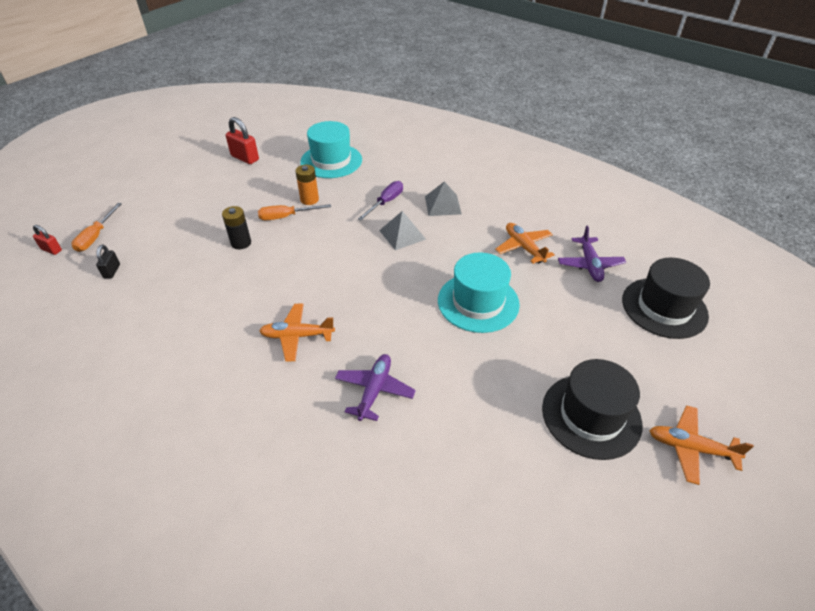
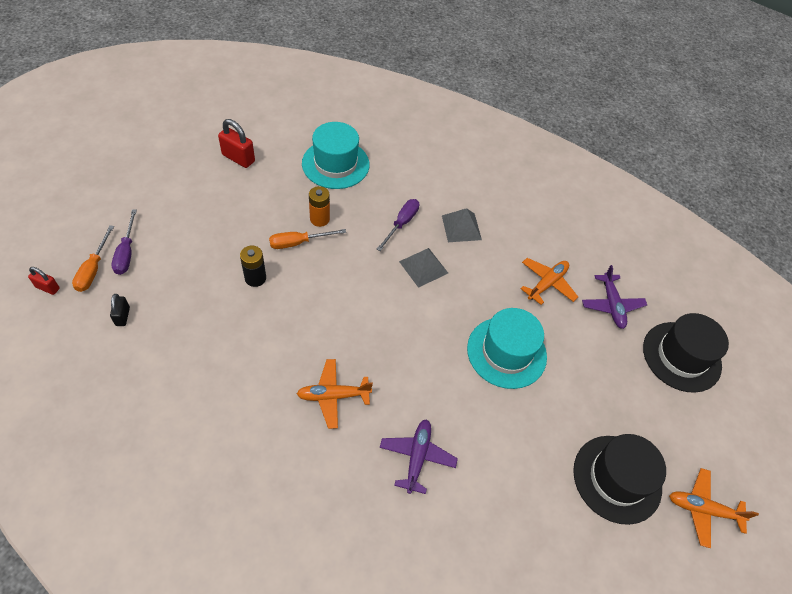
camera: 10 degrees left, 10 degrees up
orange plane [495,223,555,264] -> orange plane turned 75 degrees clockwise [521,258,578,305]
none -> purple screwdriver [111,209,137,275]

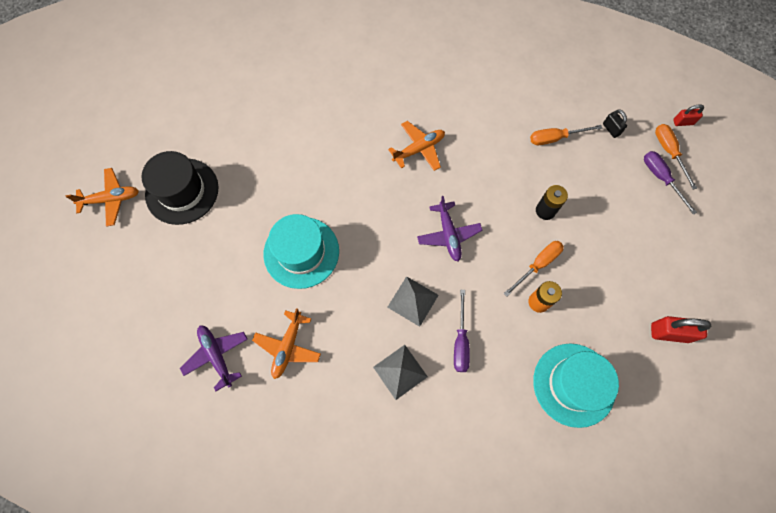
camera: 160 degrees right, 15 degrees up
purple plane [380,419,458,494] -> purple plane moved to [417,196,482,261]
black hat [643,313,729,393] -> none
none -> orange screwdriver [530,125,602,145]

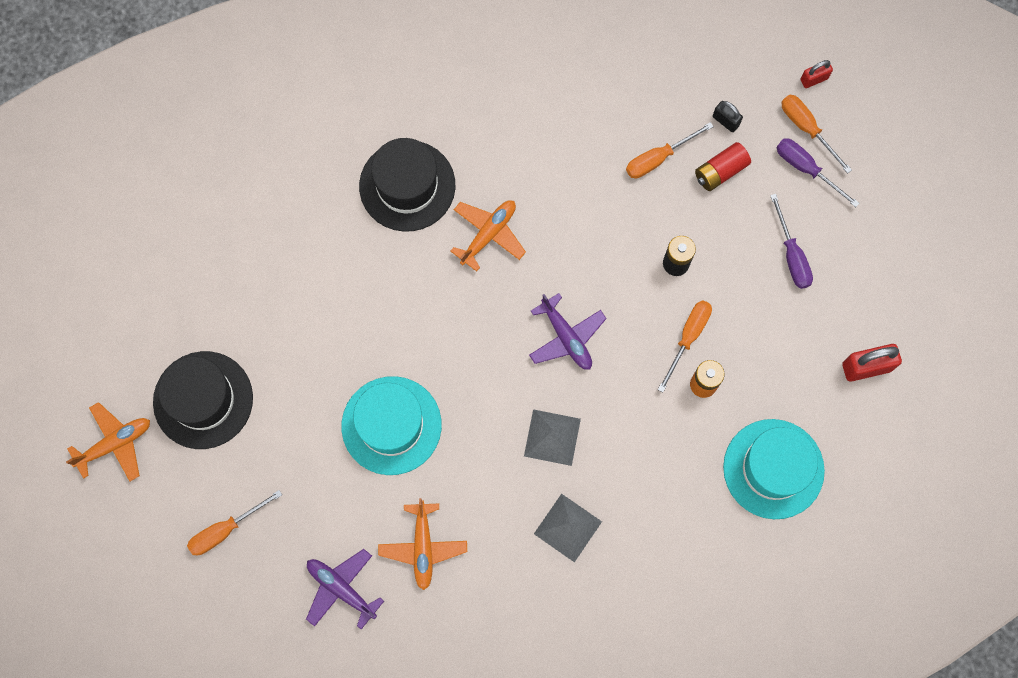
camera: 20 degrees left, 5 degrees up
purple screwdriver [454,290,470,372] -> purple screwdriver moved to [770,194,813,289]
none -> orange screwdriver [187,490,282,555]
none -> black hat [359,138,455,232]
none -> red battery [695,142,751,191]

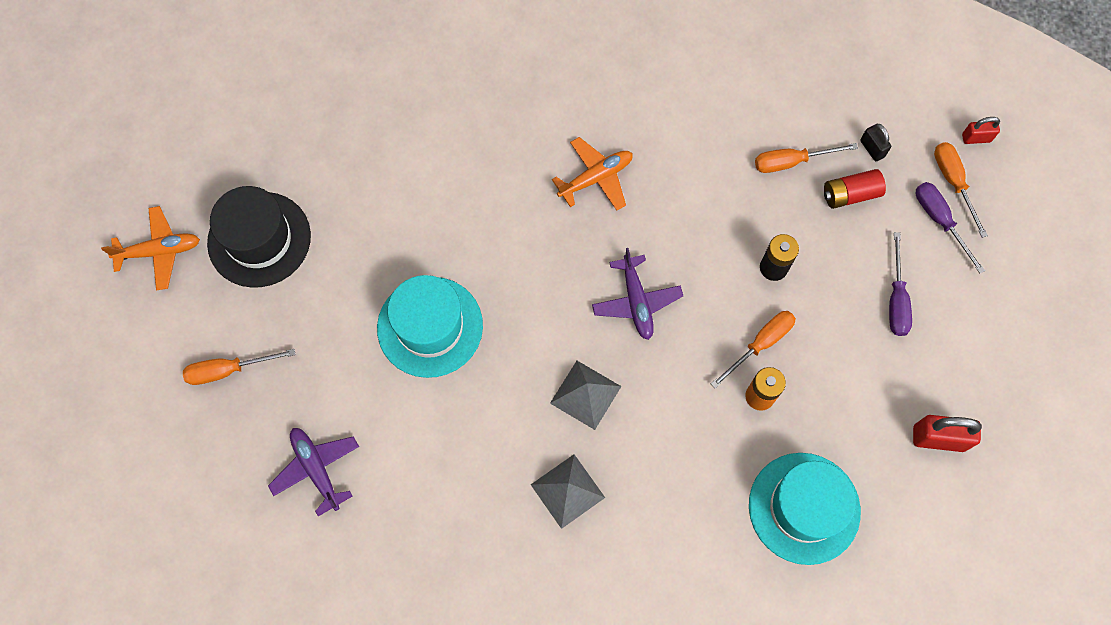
camera: 20 degrees right, 5 degrees down
black hat [359,138,455,232] -> none
orange plane [378,498,467,590] -> none

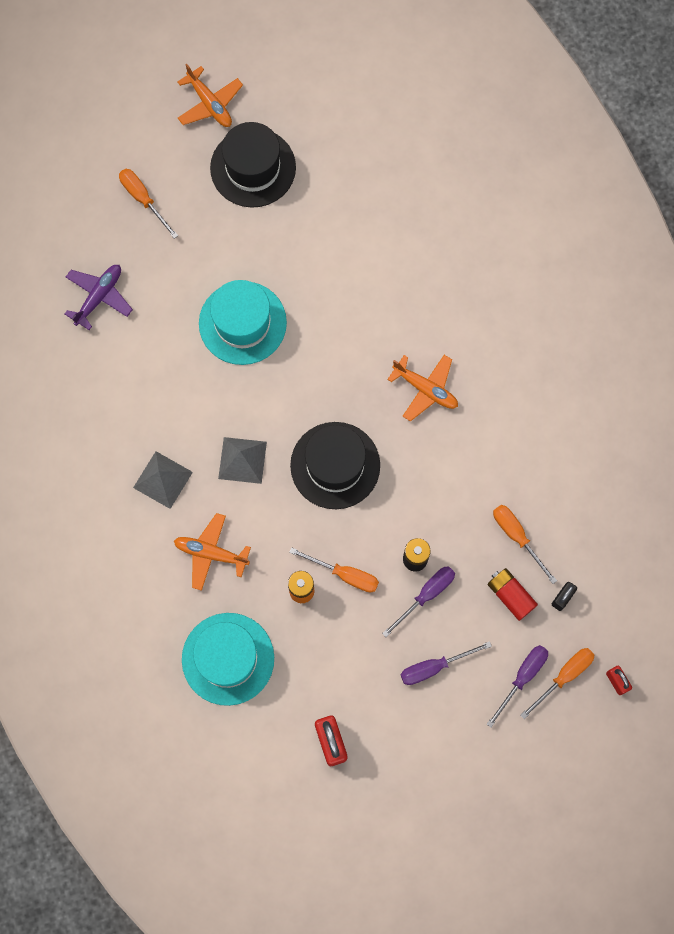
camera: 65 degrees right, 5 degrees up
purple plane [592,248,683,340] -> black hat [290,422,380,509]
none -> orange plane [174,513,251,591]
none -> purple screwdriver [382,566,455,637]

